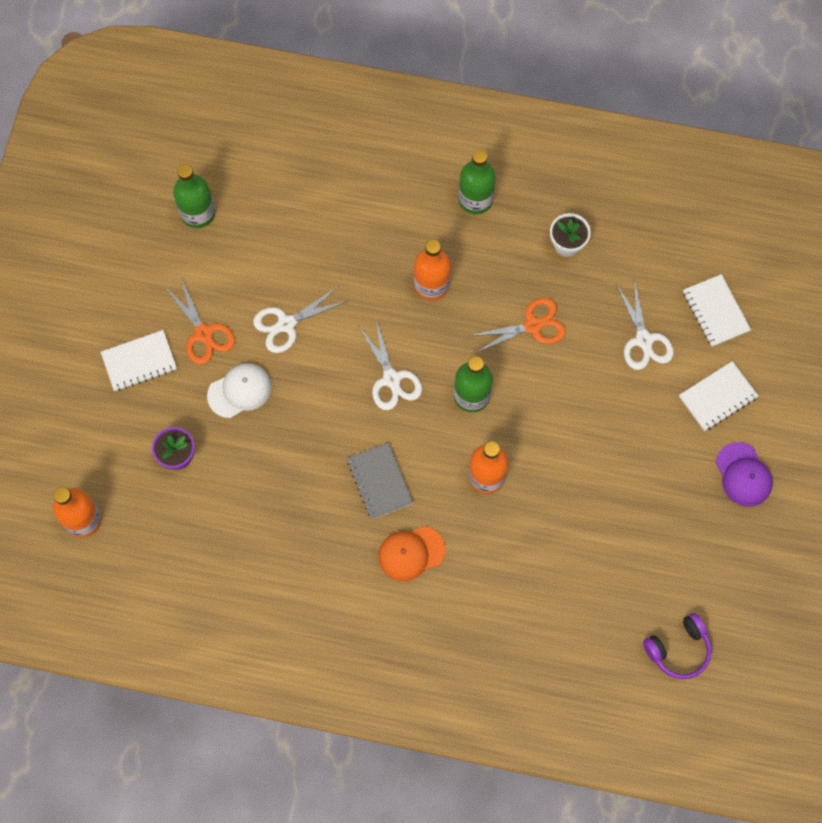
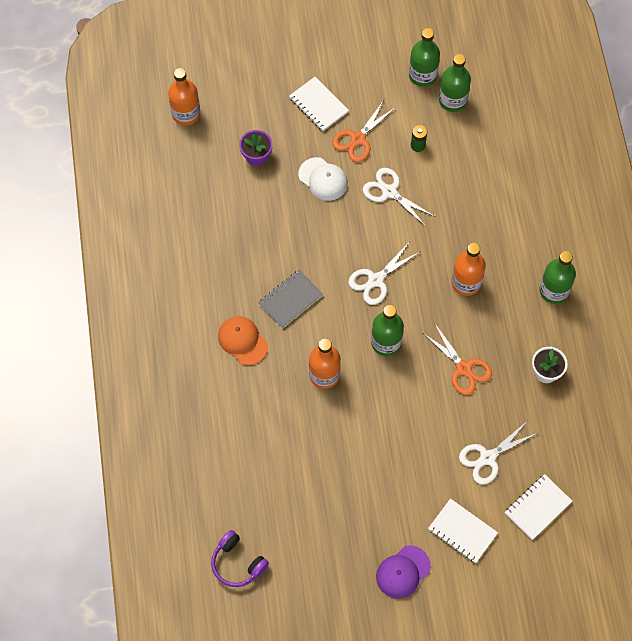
camera: 70 degrees right, 5 degrees down
none -> green bottle [409,28,440,87]
none -> green battery [411,125,427,152]

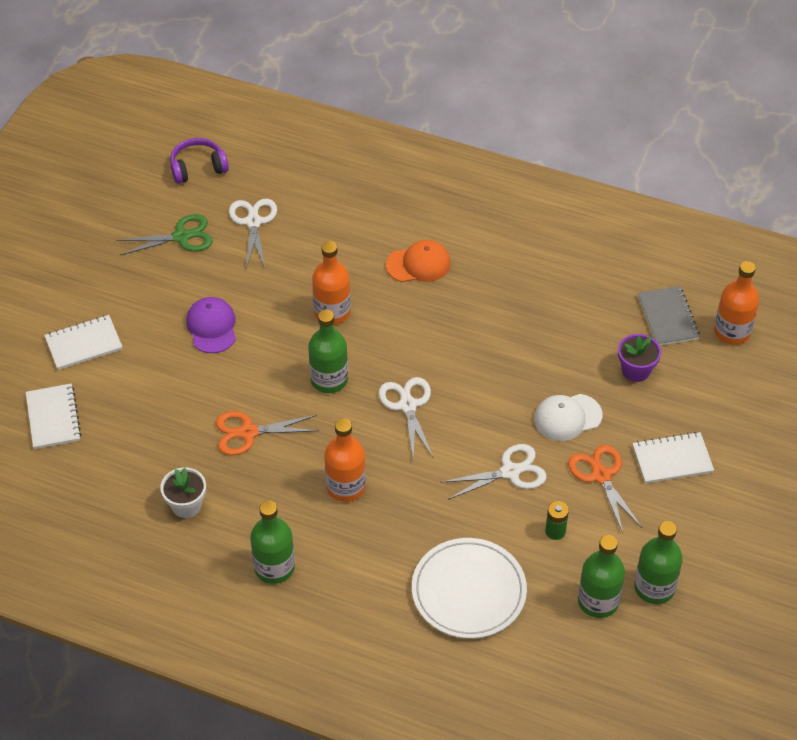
camera: 120 degrees right, 15 degrees down
grey notebook [258,270,323,329] -> grey notebook moved to [638,286,700,346]
purple cap [376,545,431,599] -> purple cap moved to [186,297,236,353]
white scissors [459,422,538,485] -> white scissors moved to [229,199,277,268]
none -> green scissors [116,214,213,255]
none -> white plate [412,538,527,639]

